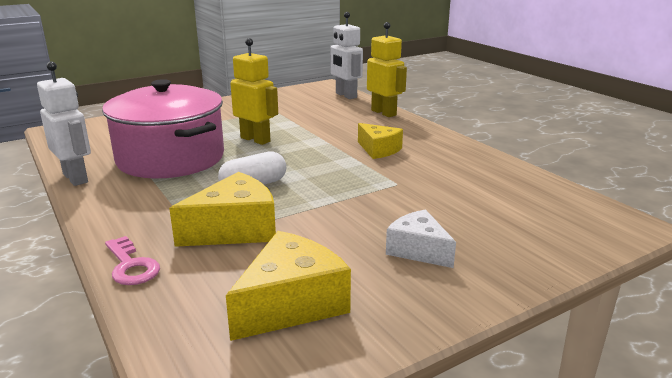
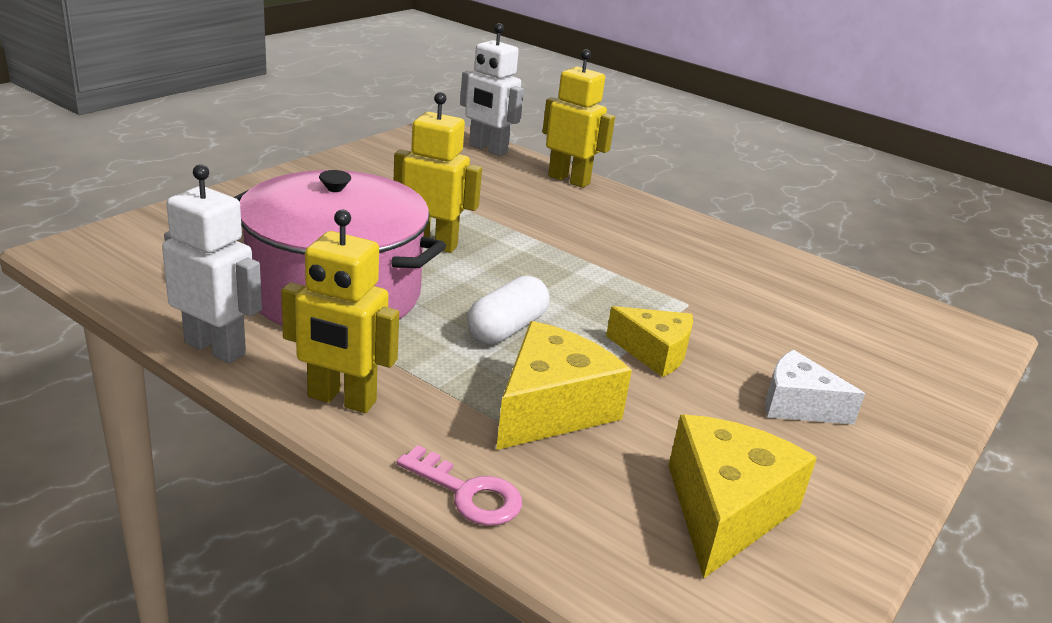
camera: 25 degrees left, 5 degrees up
yellow cheese [358,123,403,159] -> yellow cheese moved to [606,306,693,377]
none -> yellow robot [281,210,399,413]

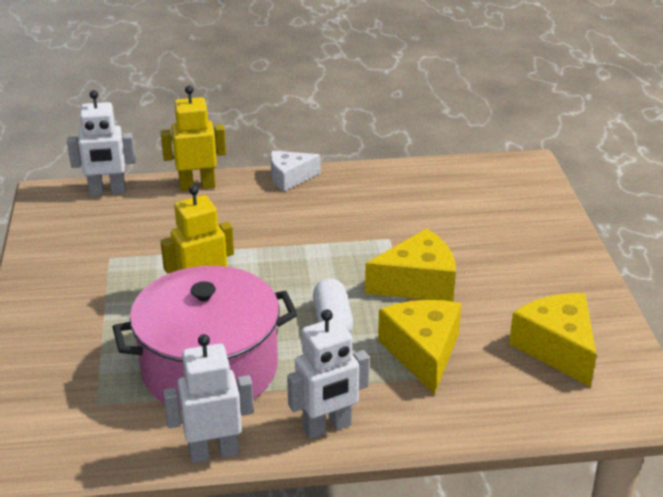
camera: 40 degrees left, 5 degrees up
yellow robot [281,210,399,413] -> white robot [287,309,369,439]
pink key [396,445,522,526] -> none
yellow cheese [606,306,693,377] -> yellow cheese [365,228,456,302], size x1.52
white cheese [765,350,865,424] -> white cheese moved to [271,151,321,191]

